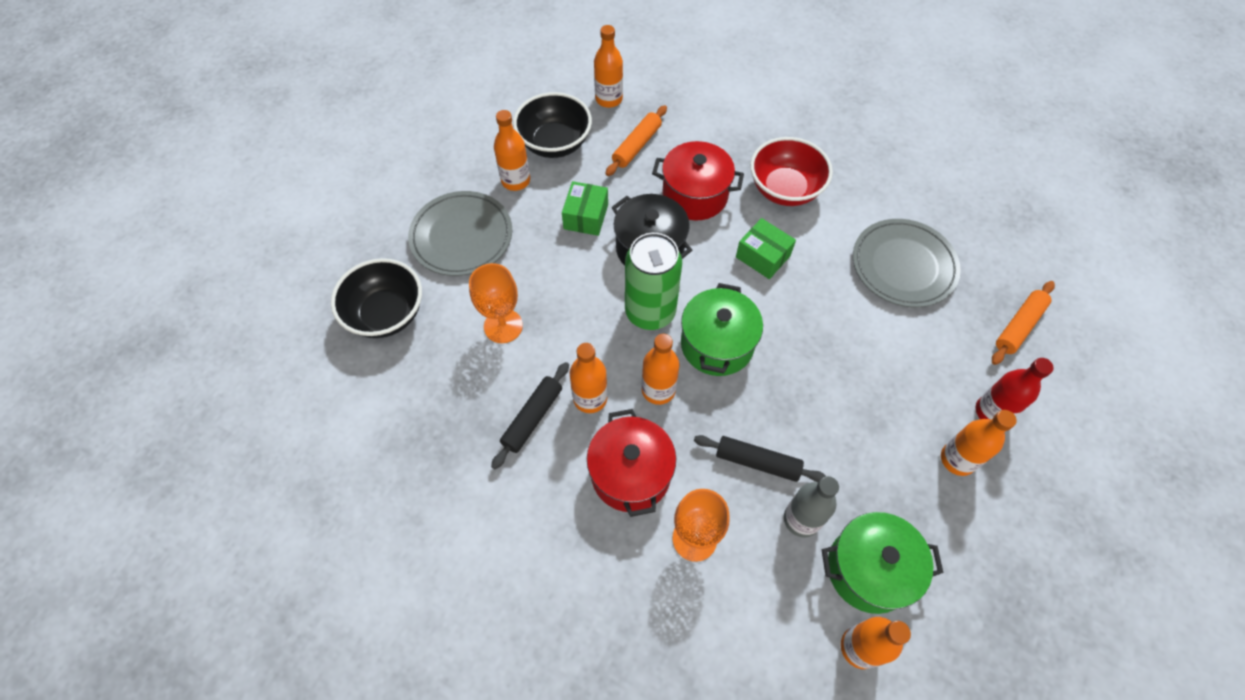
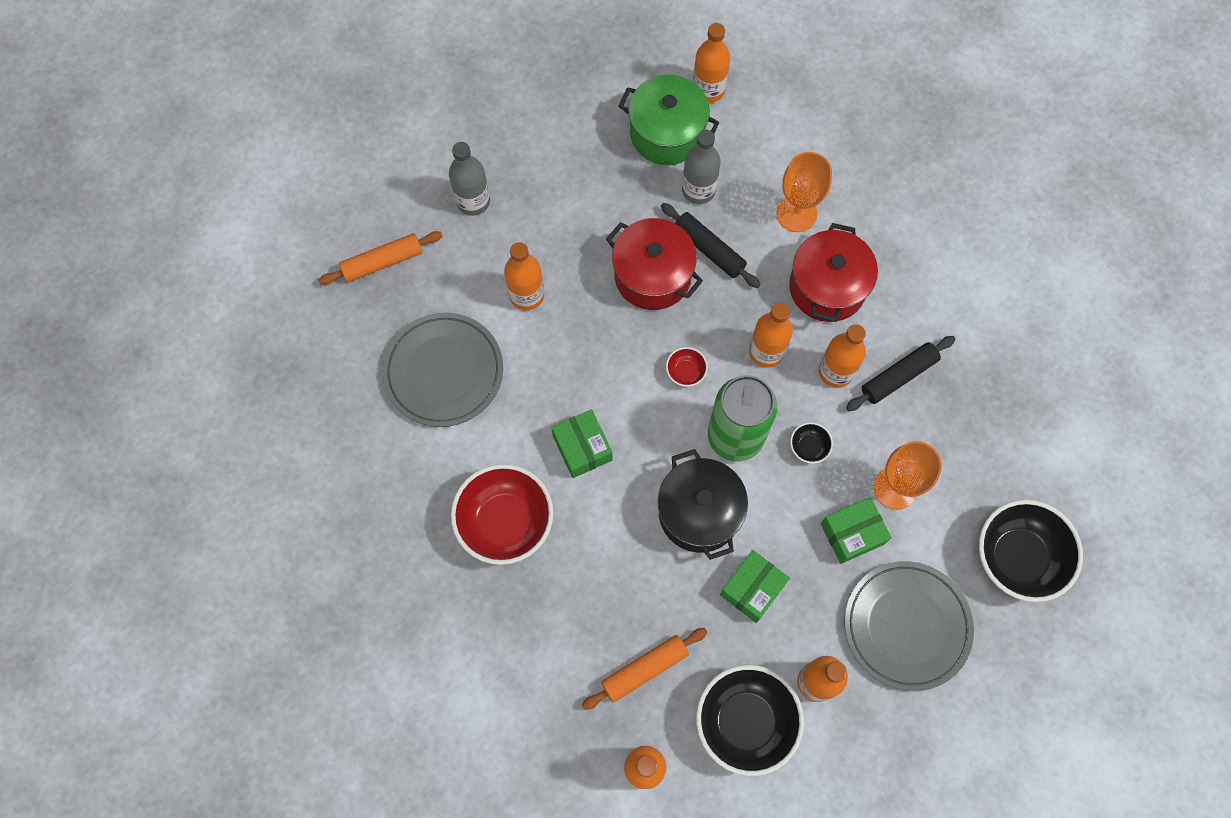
camera: 155 degrees left, 10 degrees up
red pot [652,141,744,220] -> red pot moved to [606,218,703,310]
green pot [681,283,763,376] -> red bowl [666,347,708,387]
orange bottle [941,410,1017,476] -> orange bottle moved to [504,242,544,311]
red bottle [976,358,1054,420] -> grey bottle [449,142,490,216]
none -> black bowl [790,422,833,464]
none -> green box [821,497,891,564]

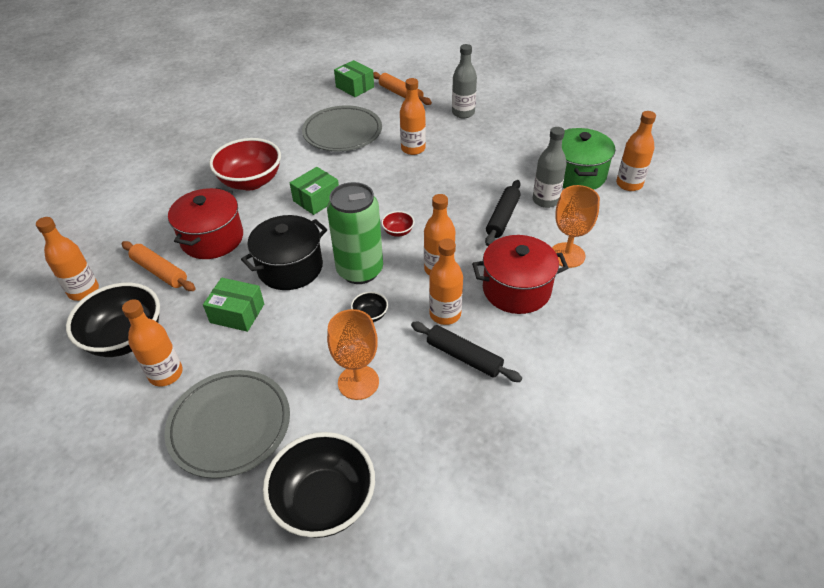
camera: 70 degrees right, 25 degrees down
red pot [606,218,703,310] -> red pot moved to [168,188,243,259]
green box [821,497,891,564] -> green box moved to [334,60,374,97]

